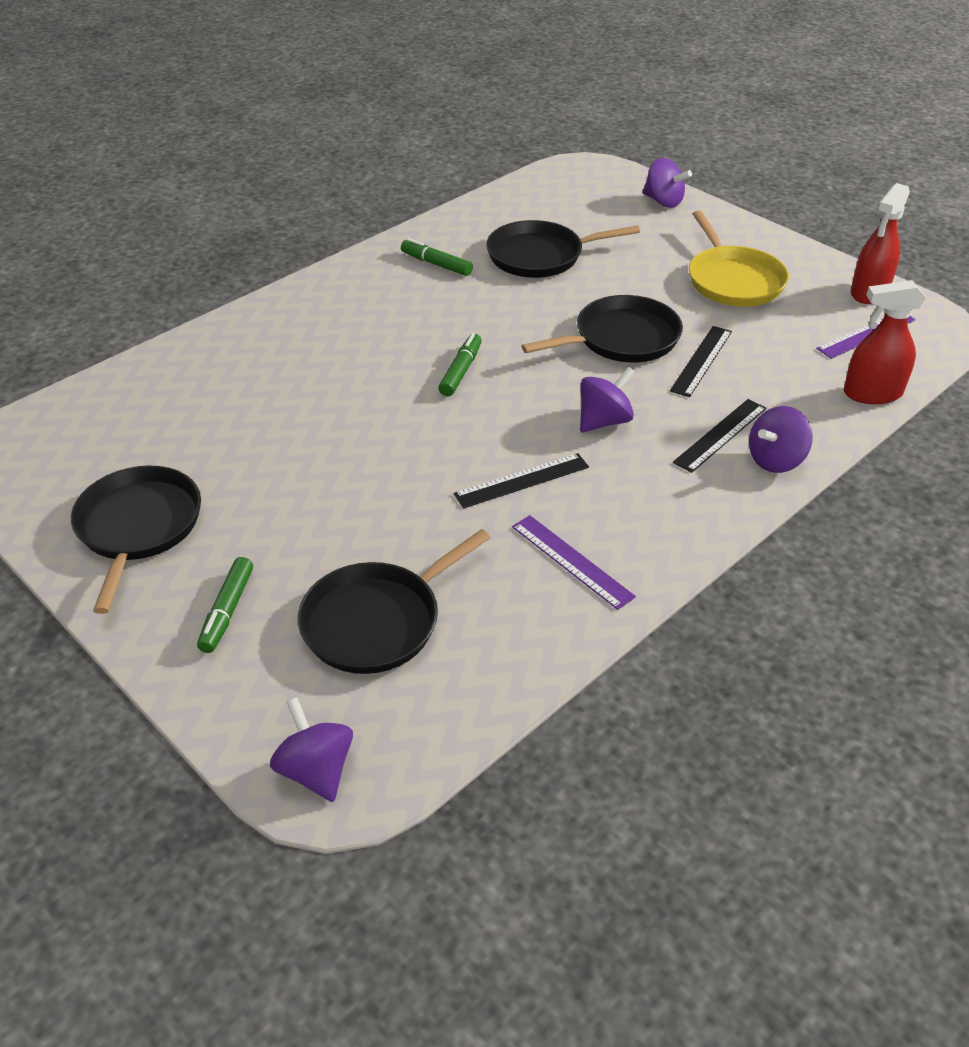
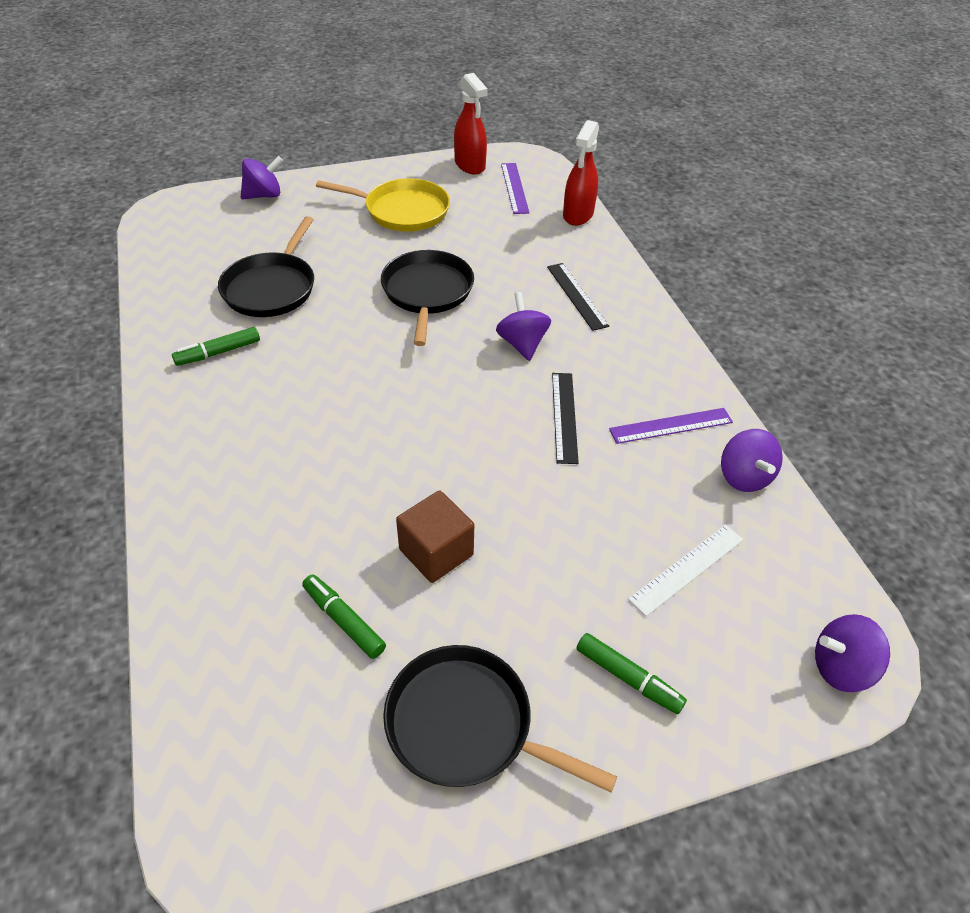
camera: 65 degrees left, 5 degrees up
black pan [298,529,491,674] -> white ruler [628,525,744,616]
green marker [438,333,482,396] -> green marker moved to [302,574,386,659]
black ruler [670,326,732,397] -> none
purple spinning top [749,406,813,473] -> purple spinning top moved to [721,429,783,492]
none -> brown cube [396,491,474,583]

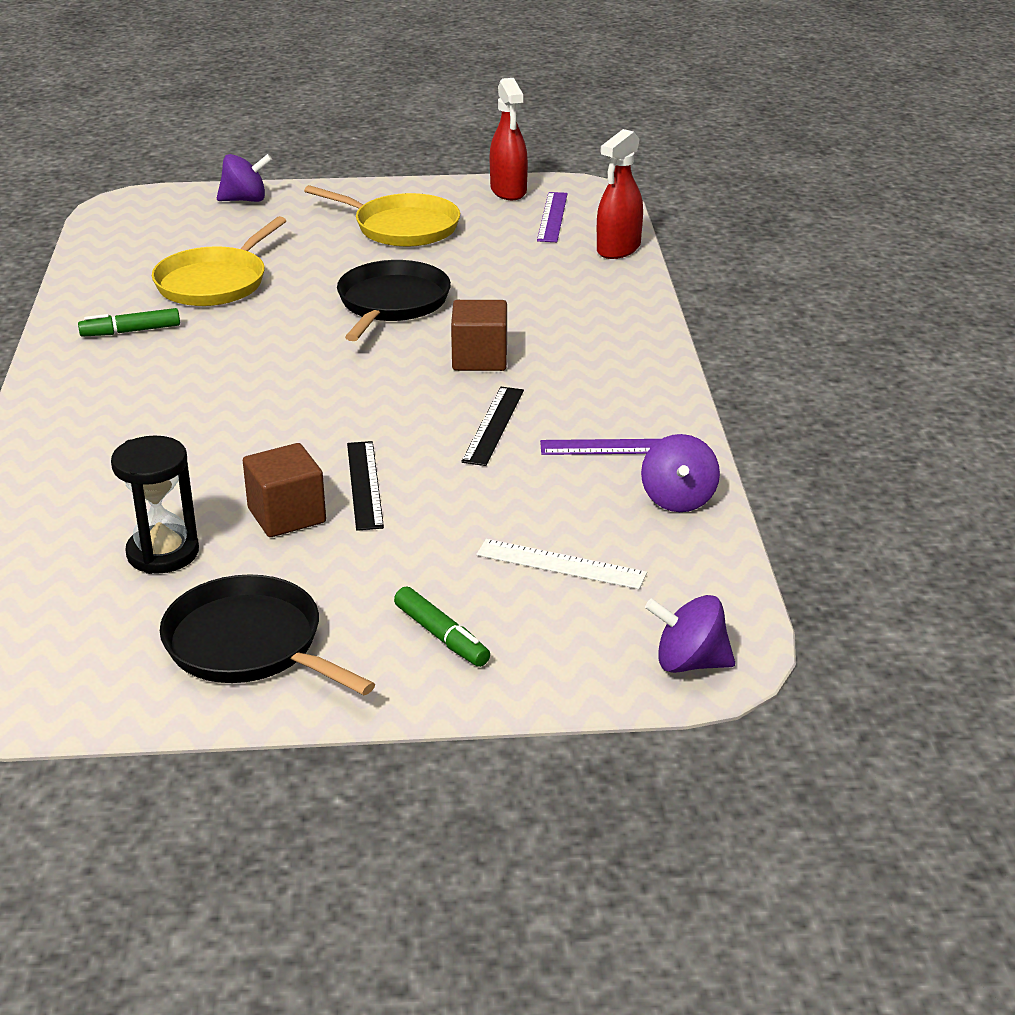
camera: 15 degrees right, 15 degrees down
black pan [218,216,314,317] -> yellow pan [152,216,286,306]
green marker [302,574,386,659] -> black hourglass [111,436,199,574]
purple spinning top [496,292,551,361] -> brown cube [451,300,507,371]
black ruler [547,263,609,331] -> black ruler moved to [347,441,384,531]
white ruler [628,525,744,616] -> white ruler turned 45 degrees clockwise [476,539,647,589]

